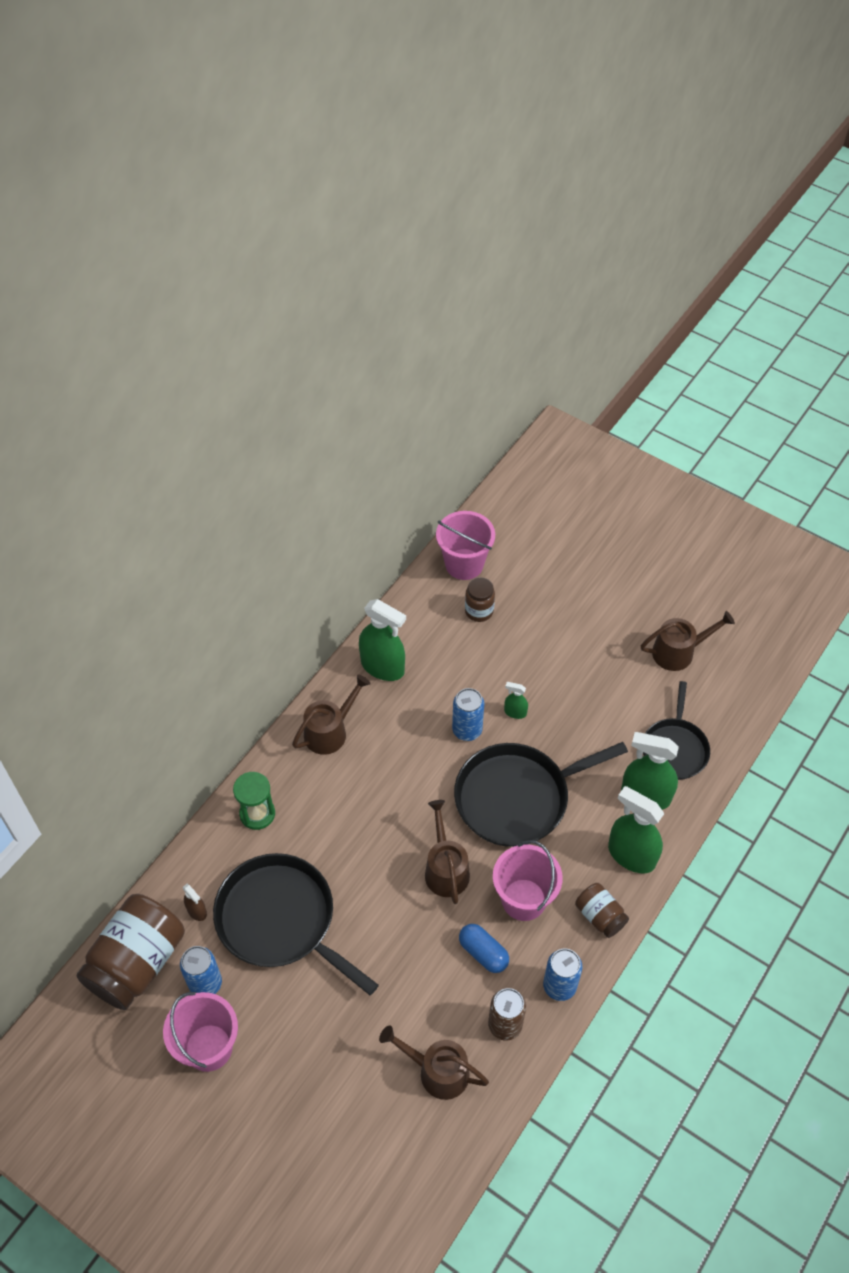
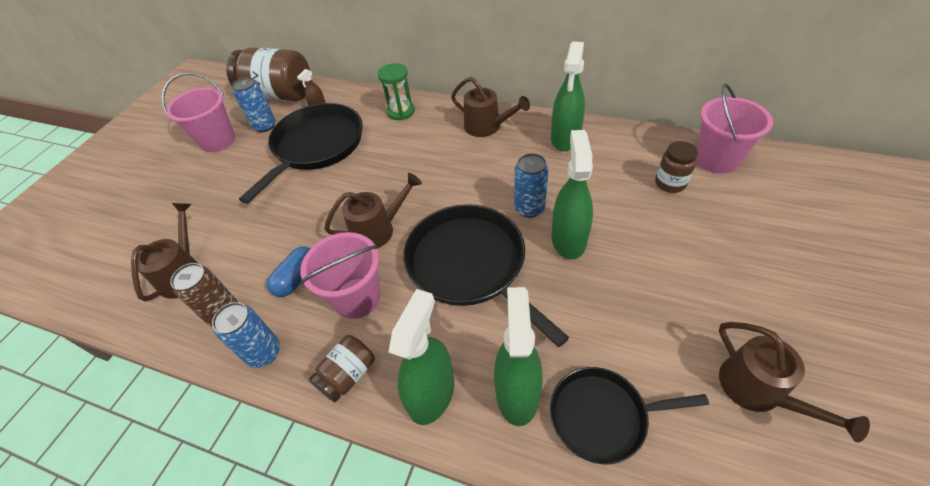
camera: 80 degrees right, 5 degrees down
green spray bottle [504,682,528,719] -> green spray bottle [552,130,593,260], size x2.12

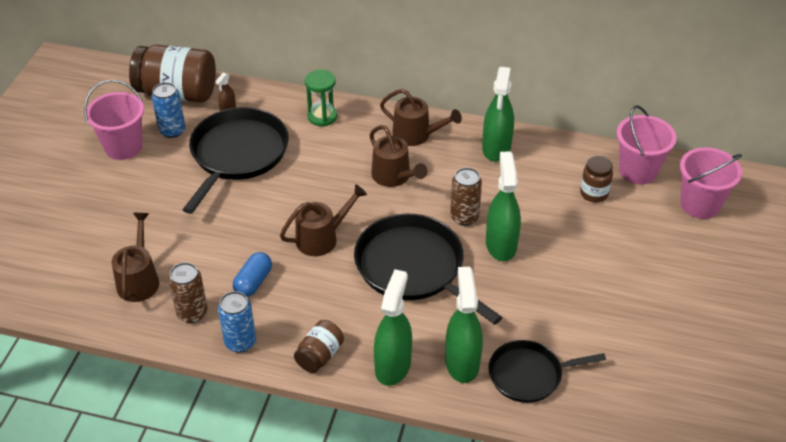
camera: 10 degrees left, 5 degrees down
pink bucket [301,232,380,319] -> pink bucket moved to [680,147,742,219]
blue can [514,153,549,218] -> brown can [450,168,482,226]
brown watering can [719,322,870,442] -> brown watering can moved to [370,125,427,187]

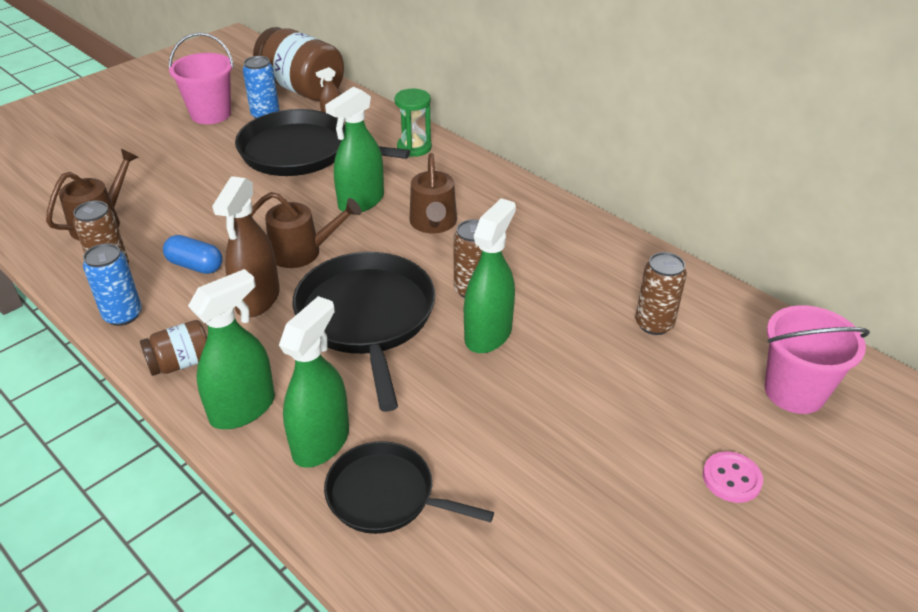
camera: 30 degrees right, 5 degrees down
black pan [182,107,289,214] -> black pan turned 120 degrees counterclockwise [235,109,410,176]
blue capsule [233,252,272,297] -> blue capsule turned 60 degrees clockwise [163,235,223,274]
brown watering can [380,89,462,146] -> none
green spray bottle [482,67,514,162] -> green spray bottle moved to [325,87,384,212]
brown jar [580,156,613,202] -> brown can [635,252,687,335]
pink bucket [617,105,677,185] -> none
none -> brown spray bottle [212,176,280,317]
none -> pink button [703,452,763,503]

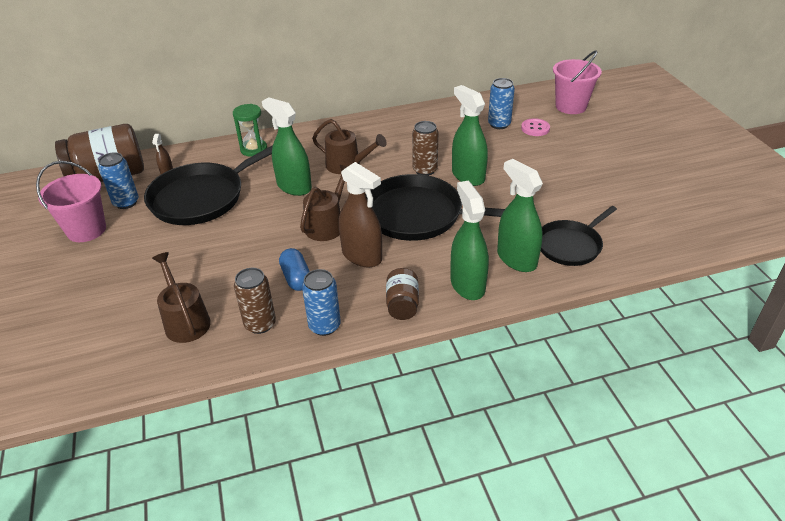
camera: 60 degrees left, 0 degrees up
blue capsule [163,235,223,274] -> blue capsule turned 75 degrees counterclockwise [279,248,310,291]
green spray bottle [325,87,384,212] -> green spray bottle turned 150 degrees clockwise [262,97,312,196]
brown can [635,252,687,335] -> blue can [488,78,515,129]
pink button [703,452,763,503] -> pink button moved to [521,118,550,136]

